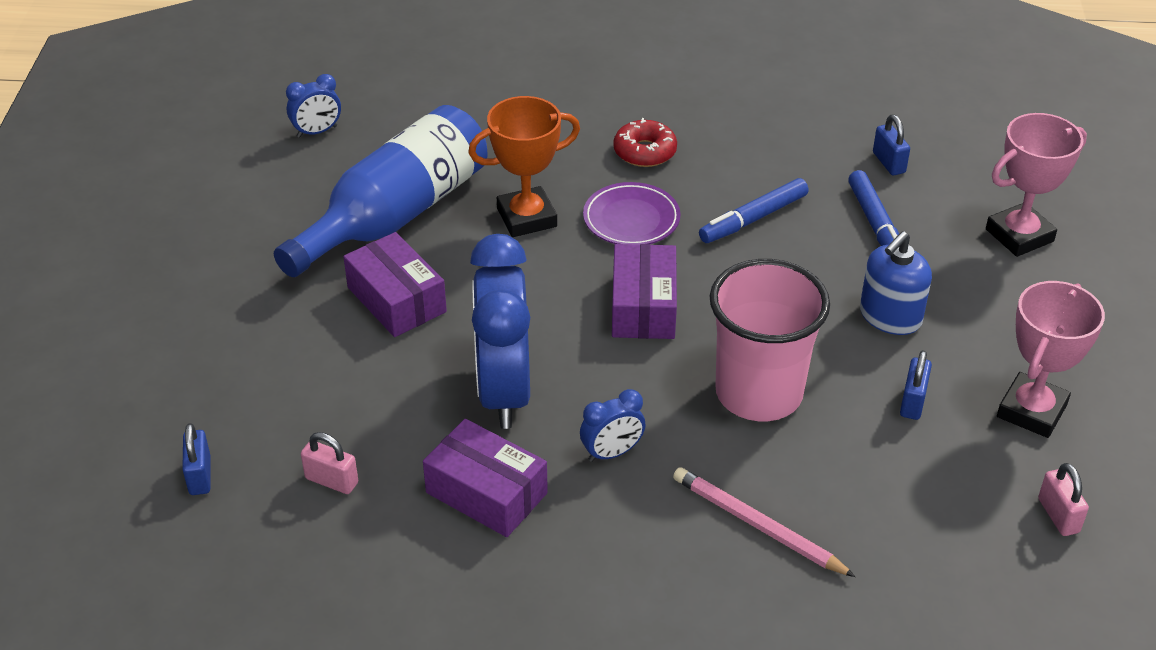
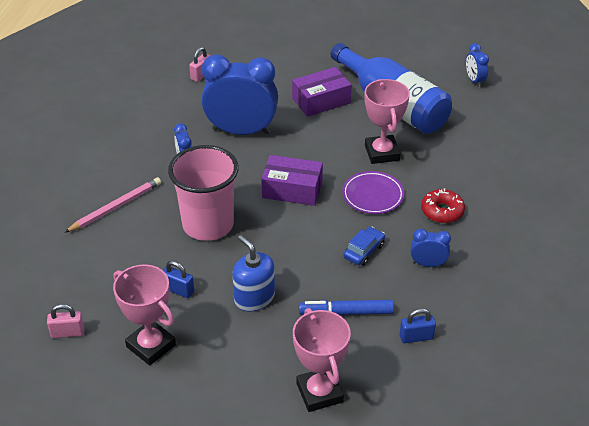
camera: 100 degrees right, 0 degrees up
blue padlock [182,423,211,495] -> none
purple box [423,419,548,537] -> none
orange trophy [468,96,580,237] -> pink trophy [364,79,410,164]
blue marker [699,178,809,243] -> blue car [343,226,385,266]
none -> blue clock [411,229,451,267]

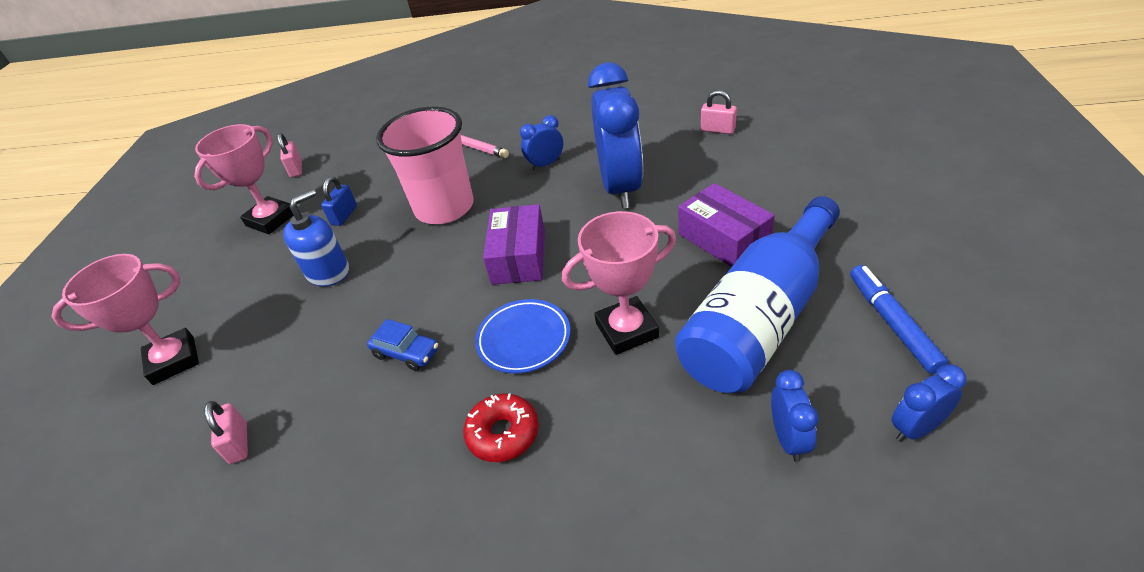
camera: 85 degrees right, 0 degrees up
blue marker [299,300,394,315] -> blue marker moved to [850,265,949,374]
purple plate [342,171,405,214] -> blue plate [475,299,571,374]
blue padlock [400,308,436,343] -> pink padlock [204,401,248,464]
blue clock [411,229,451,267] -> blue clock moved to [771,370,819,462]

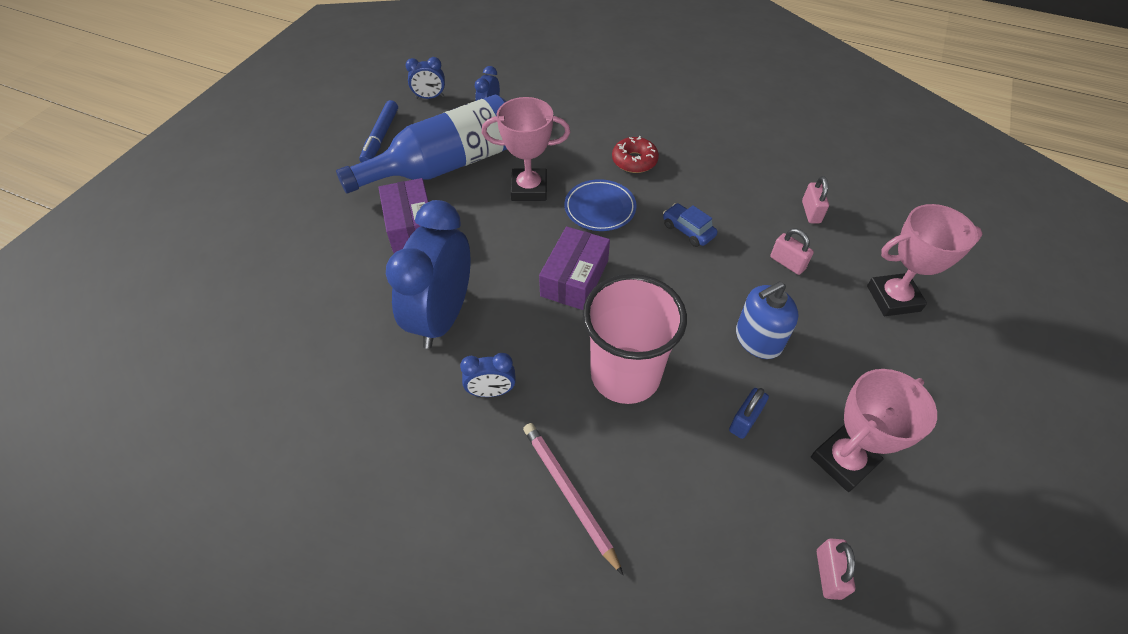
camera: 165 degrees left, 10 degrees up
pink padlock [701,90,737,134] -> pink padlock moved to [770,228,814,275]

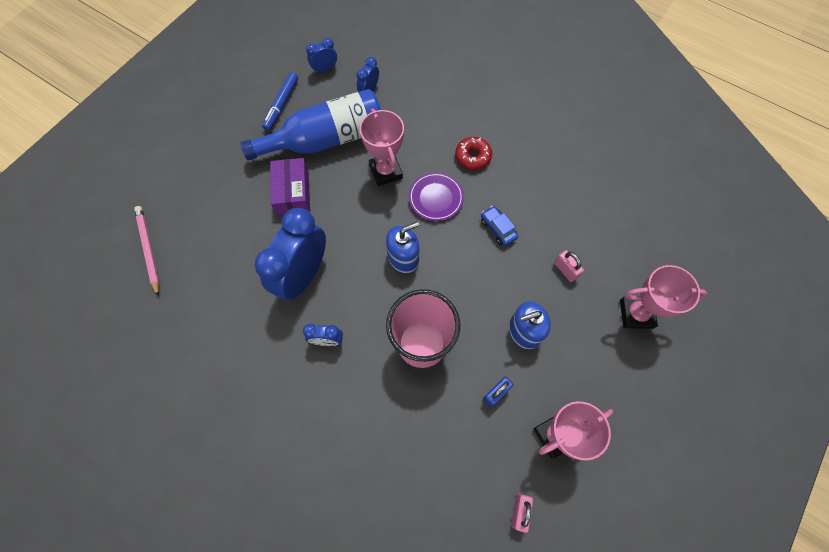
camera: 10 degrees right, 15 degrees up
blue clock [406,57,445,99] -> blue clock turned 150 degrees clockwise [306,38,337,74]
pink trophy [482,97,570,201] -> pink trophy turned 60 degrees clockwise [360,109,404,186]
pink pencil [523,423,623,575] -> pink pencil moved to [134,206,159,296]
purple box [539,226,610,310] -> blue soap dispenser [386,221,420,273]
blue plate [564,179,637,231] -> purple plate [409,172,464,221]
pink padlock [802,176,829,223] -> none

